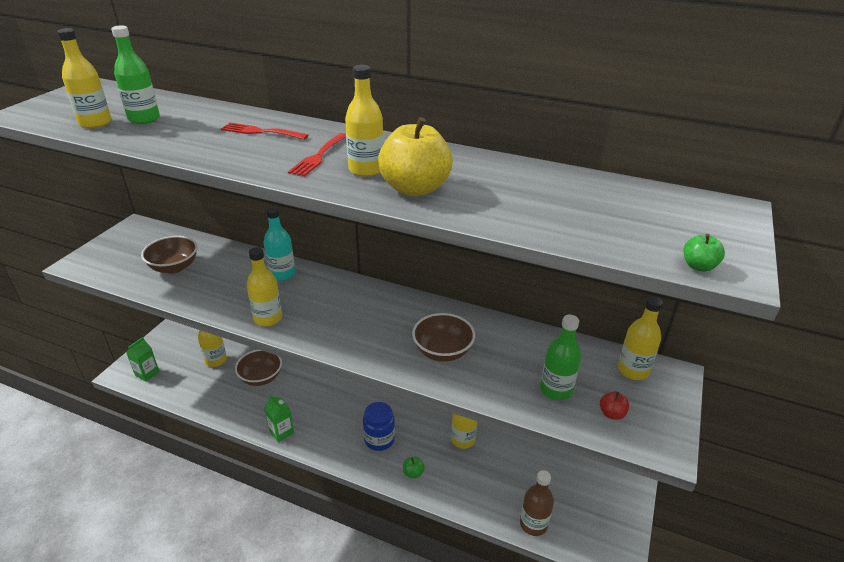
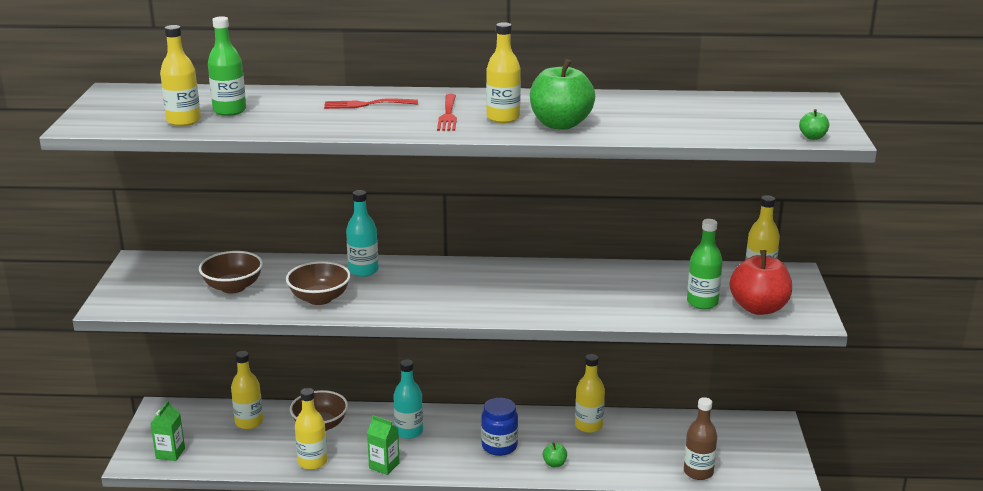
camera: 20 degrees left, 10 degrees down
yellow bottle [247,247,282,326] -> yellow bottle moved to [295,388,327,470]
yellow apple [378,117,453,197] -> green apple [530,59,595,130]
brown bowl [412,313,475,362] -> brown bowl moved to [286,261,351,305]
red apple [600,391,629,420] -> red apple [730,250,792,315], size x2.30
none -> turquoise bottle [393,359,423,439]

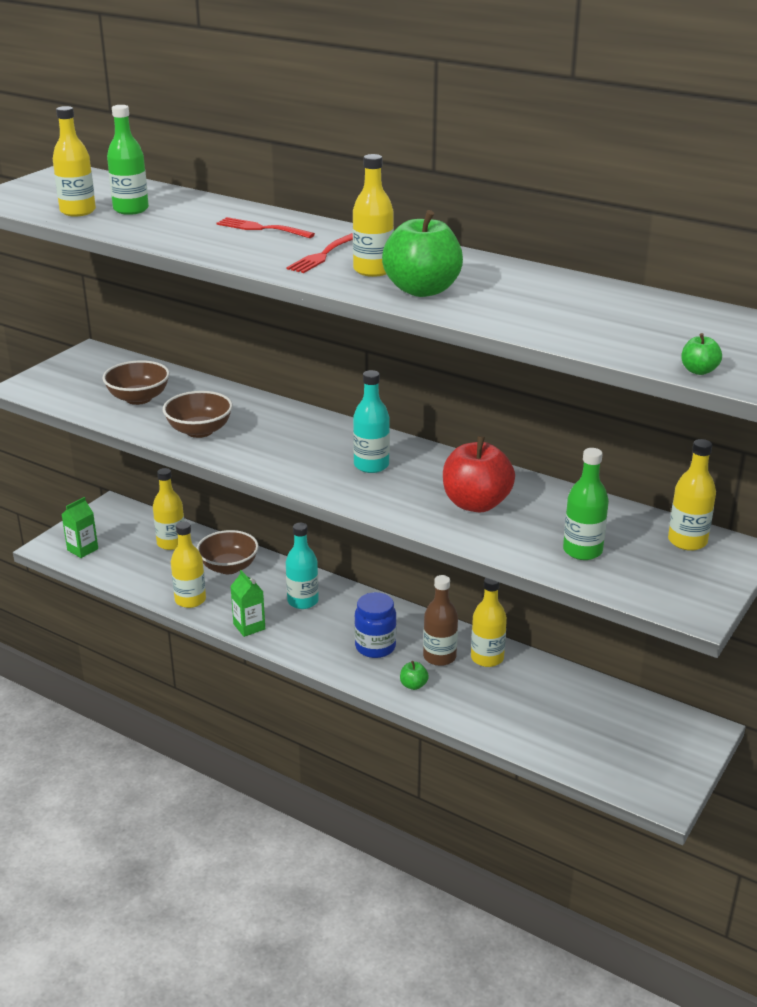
camera: 30 degrees right, 5 degrees up
turquoise bottle [346,190,379,277] -> turquoise bottle moved to [353,370,390,473]
brown bottle [684,397,717,480] -> brown bottle moved to [423,575,458,666]
red apple [730,250,792,315] -> red apple moved to [443,436,515,512]

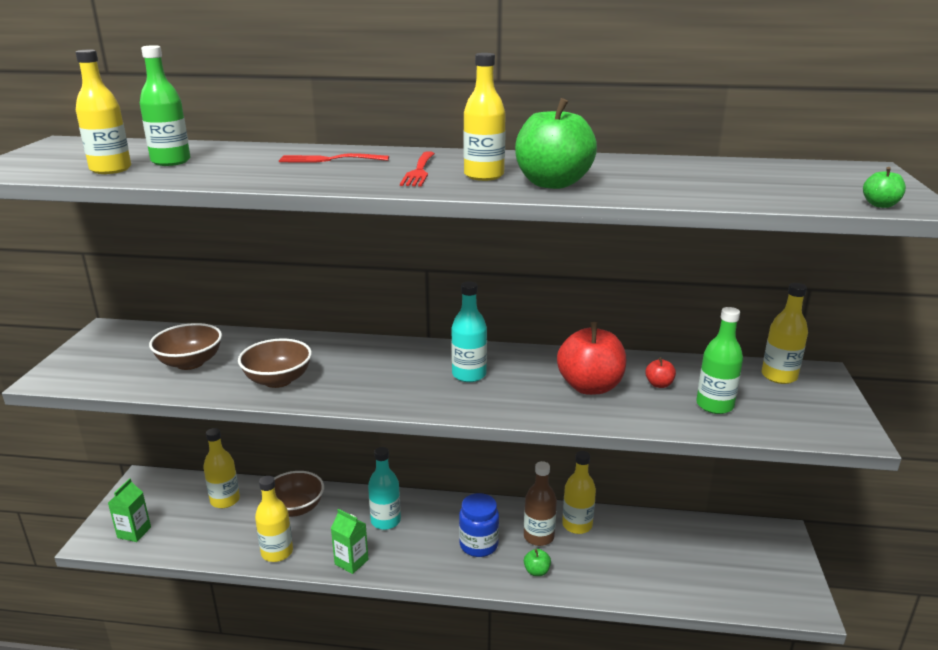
camera: 25 degrees left, 5 degrees down
none -> red apple [645,357,676,388]

